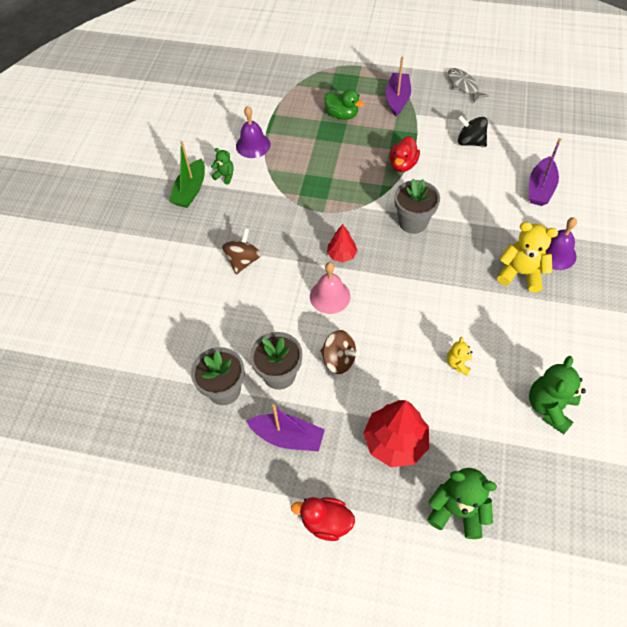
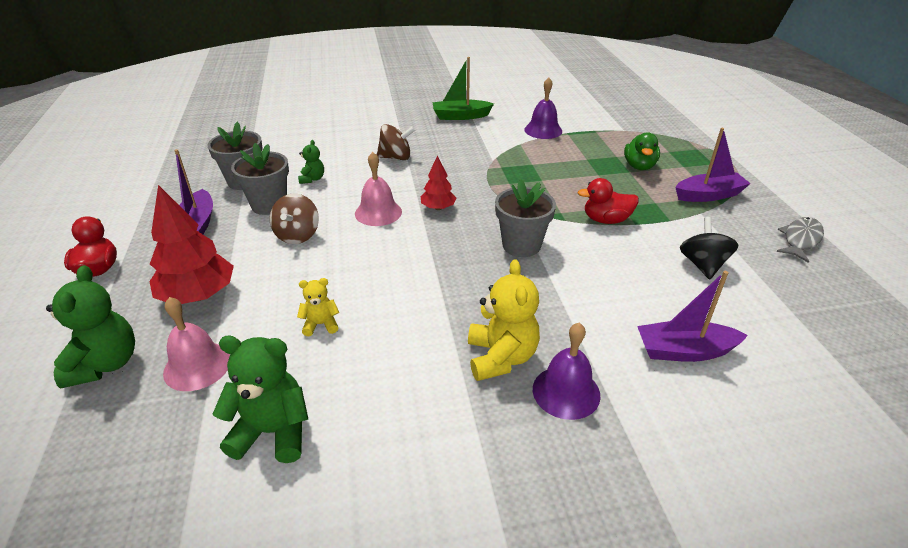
camera: 65 degrees right, 20 degrees down
green teddy bear [211,148,234,185] -> green teddy bear moved to [298,140,324,184]
none -> pink bell [163,297,230,391]

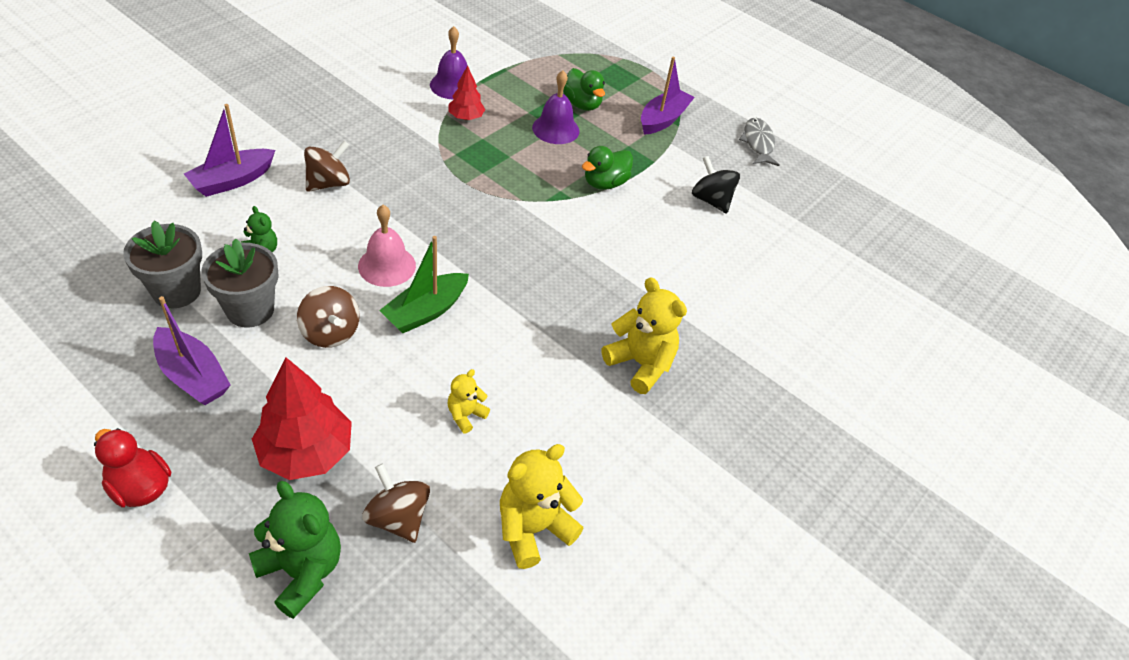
camera: 45 degrees left, 10 degrees up
pink bell [163,297,230,391] -> brown spinning top [362,463,430,543]
green teddy bear [213,335,308,463] -> yellow teddy bear [500,444,584,569]
red tree [421,155,457,210] -> red tree moved to [448,66,485,120]
green boat [432,57,494,120] -> green boat moved to [379,236,469,333]
grey flower pot [495,179,556,257] -> none
purple bell [533,323,601,420] -> purple bell moved to [532,70,580,144]
red duck [578,178,639,224] -> green duck [582,146,633,190]
purple boat [637,271,748,362] -> purple boat moved to [184,104,275,197]

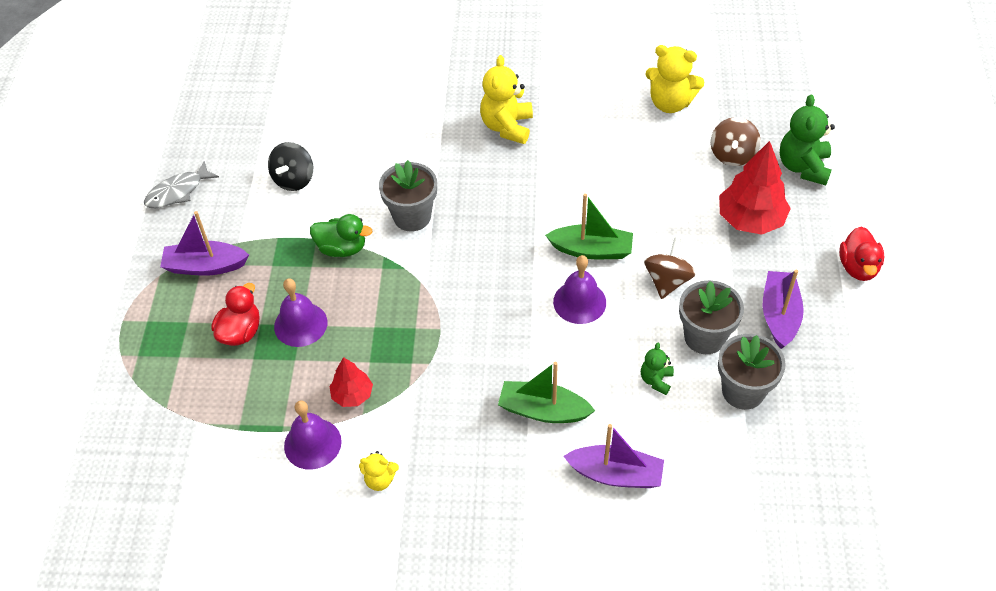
camera: 120 degrees left, 5 degrees up
brown spinning top [304,141,350,192] -> green boat [498,362,595,423]
pink bell [358,205,416,287] -> purple bell [553,255,606,324]
yellow teddy bear [448,369,490,434] -> yellow teddy bear moved to [359,451,399,491]
green duck [563,68,605,111] -> red duck [211,283,260,346]
none -> grey flower pot [379,160,437,231]

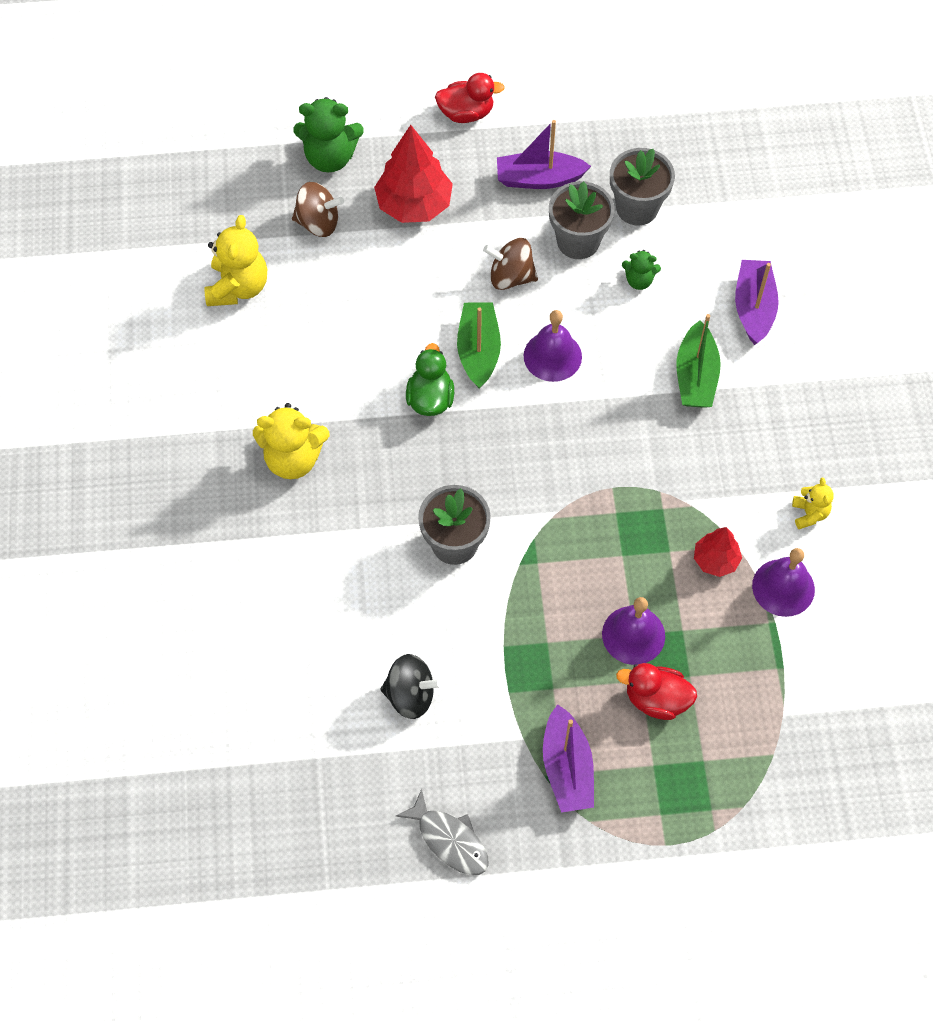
camera: 100 degrees left, 10 degrees up
green duck [310,214,372,257] -> green duck moved to [406,343,454,416]

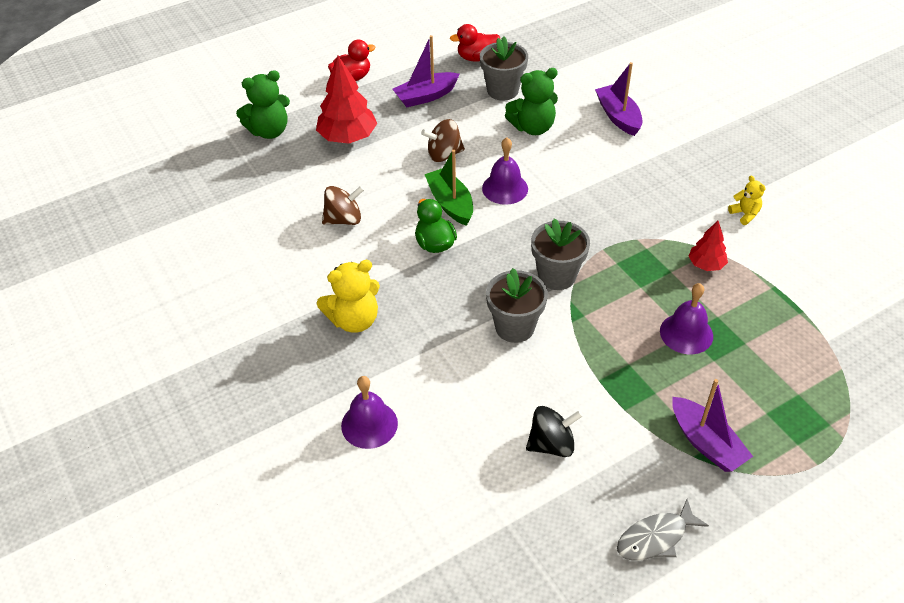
camera: 25 degrees left, 15 degrees down
yellow teddy bear [204,215,267,306] -> none
brown spinning top [292,182,344,237] -> brown spinning top moved to [322,186,364,225]
grey fish [396,789,489,875] -> grey fish turned 135 degrees clockwise [617,499,709,561]
grey flower pot [549,181,615,259] -> grey flower pot moved to [531,218,590,290]
red duck [616,663,697,720] -> red duck moved to [450,24,500,62]
green teddy bear [622,250,661,290] -> green teddy bear [505,68,558,135], size x1.85
green boat [676,314,721,408] -> none
purple bell [752,548,815,617] -> purple bell moved to [341,376,398,449]

